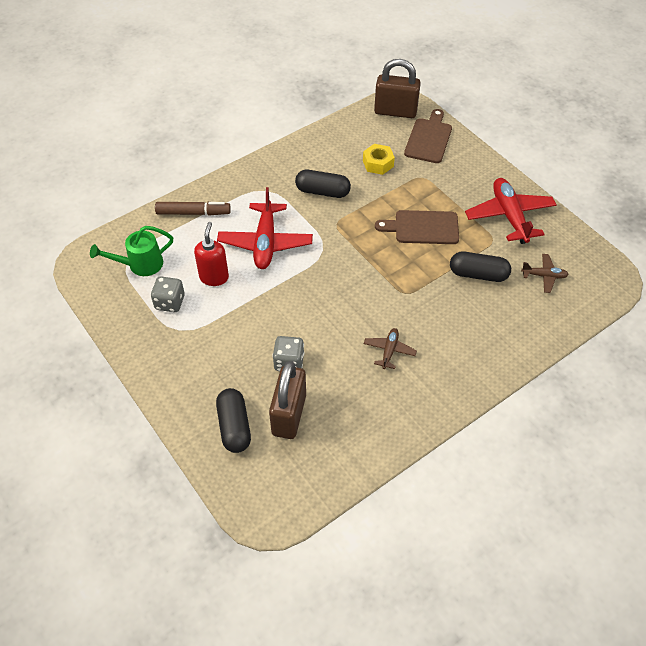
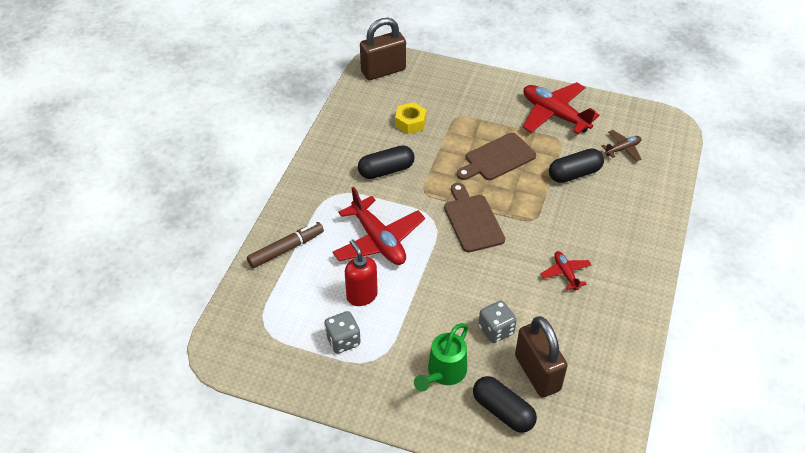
camera: 35 degrees left, 5 degrees down
green watering can [90,226,173,276] -> green watering can moved to [414,323,468,391]
brown plane [364,328,417,369] -> red plane [540,251,591,290]
brown cutting board [404,109,452,163] -> brown cutting board moved to [444,183,505,252]

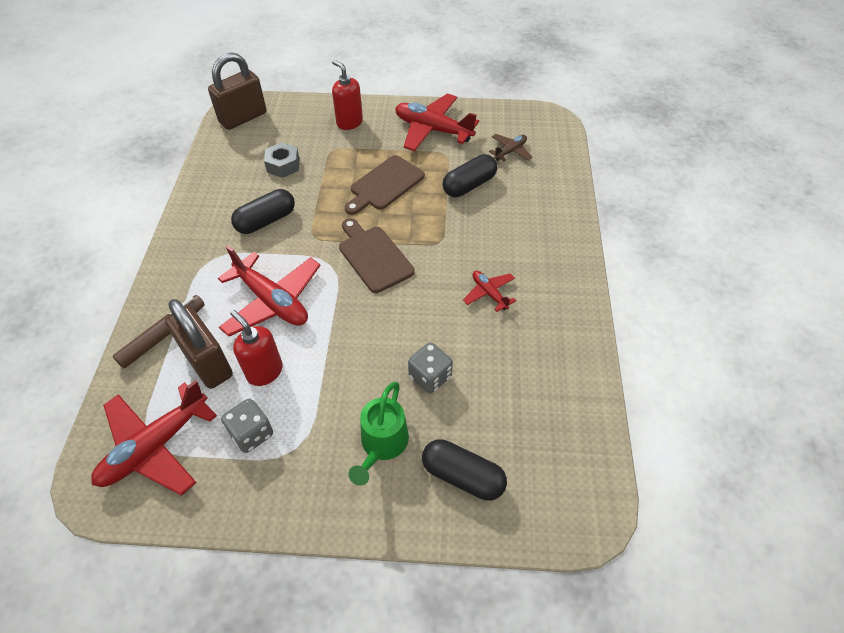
camera: 15 degrees left, 5 degrees up
yellow nut [395,102,426,134] -> grey nut [264,142,299,178]
brown padlock [515,316,568,398] -> brown padlock moved to [165,299,233,389]
none -> red plane [91,380,217,496]
none -> red soap dispenser [332,60,363,130]

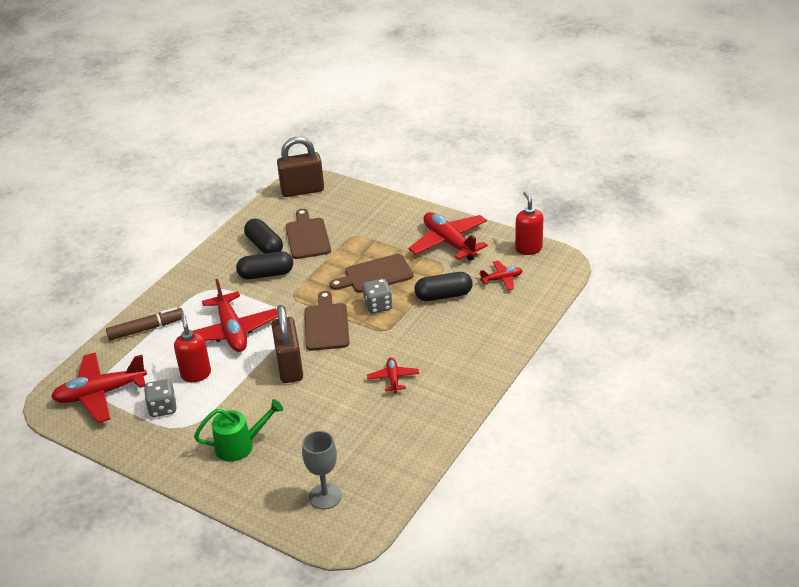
camera: 30 degrees right, 15 degrees down
brown padlock [165,299,233,389] -> brown padlock moved to [271,305,303,383]
grey nut [264,142,299,178] -> brown cutting board [285,209,331,259]
red soap dispenser [332,60,363,130] -> red soap dispenser moved to [515,191,543,255]
green watering can [348,382,409,486] -> green watering can turned 150 degrees counterclockwise [194,399,283,462]
grey dice [408,342,453,394] -> grey dice moved to [362,279,393,314]
black capsule [422,439,507,501] -> black capsule moved to [244,219,283,254]
brown plane [489,134,533,161] -> red plane [479,261,523,290]
none -> grey goblet [302,431,342,509]

